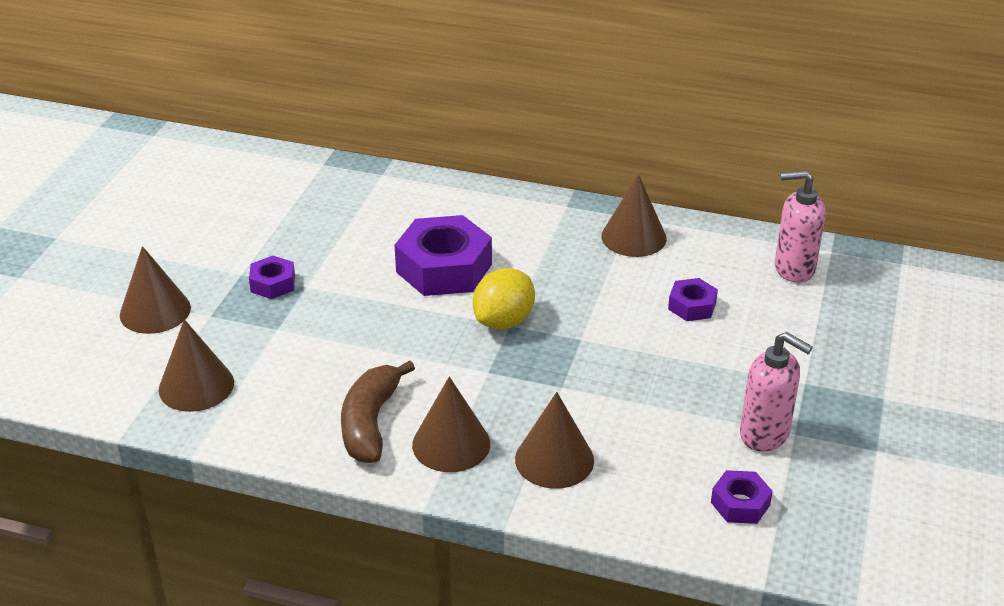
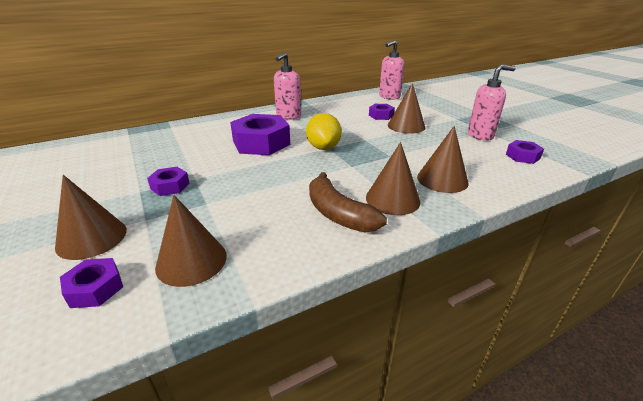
camera: 45 degrees left, 5 degrees down
brown cone [601,174,667,257] -> brown cone moved to [388,83,425,134]
none -> purple nut [60,258,123,308]
none -> pink soap dispenser [274,52,301,119]

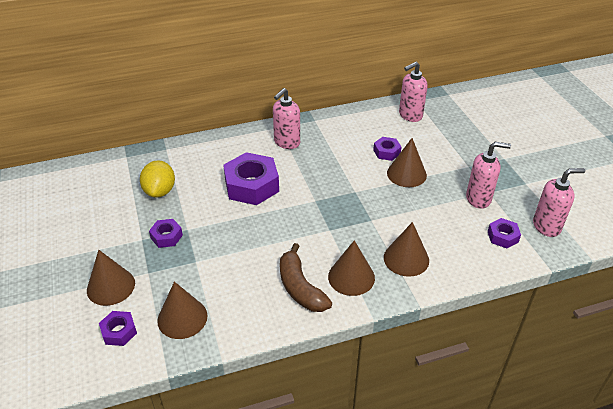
camera: 10 degrees right, 10 degrees up
yellow lemon [306,113,341,150] -> yellow lemon moved to [140,160,175,198]
none -> pink soap dispenser [533,168,585,237]

